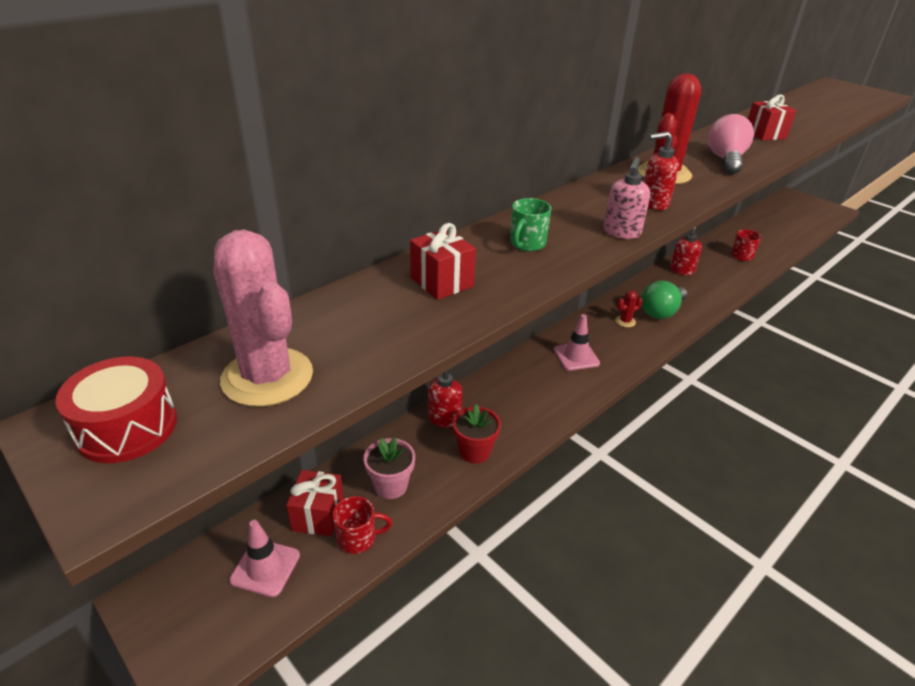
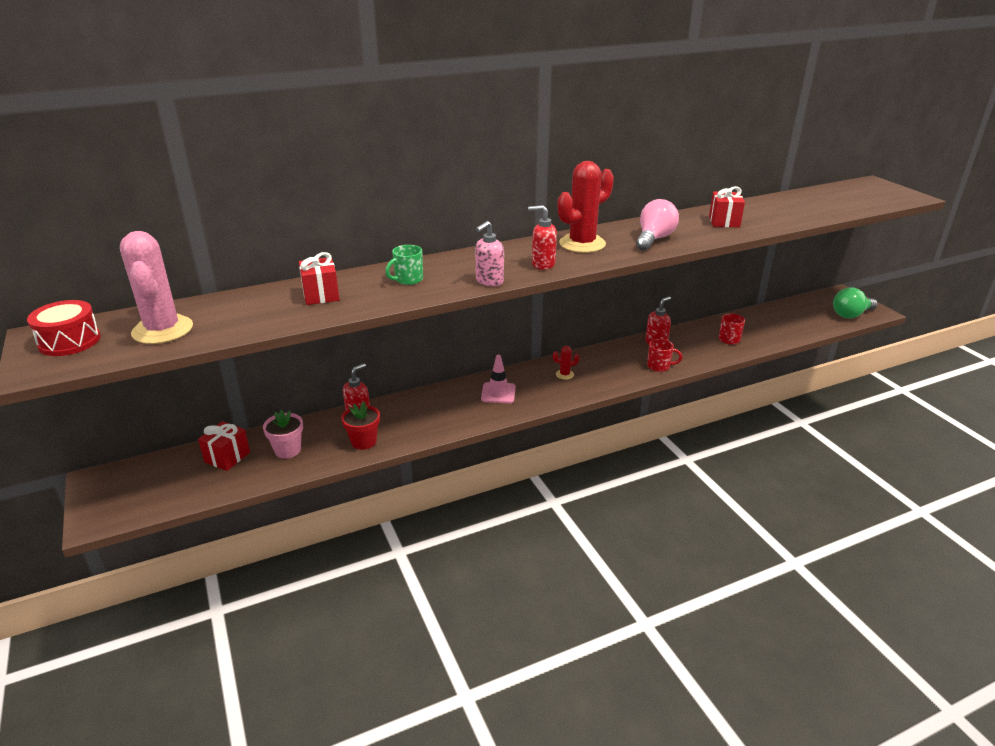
camera: 20 degrees right, 5 degrees down
pink traffic cone [229,520,300,597] -> none
red mug [333,496,392,554] -> red mug moved to [647,339,682,372]
green light bulb [641,280,687,319] -> green light bulb moved to [833,287,878,318]

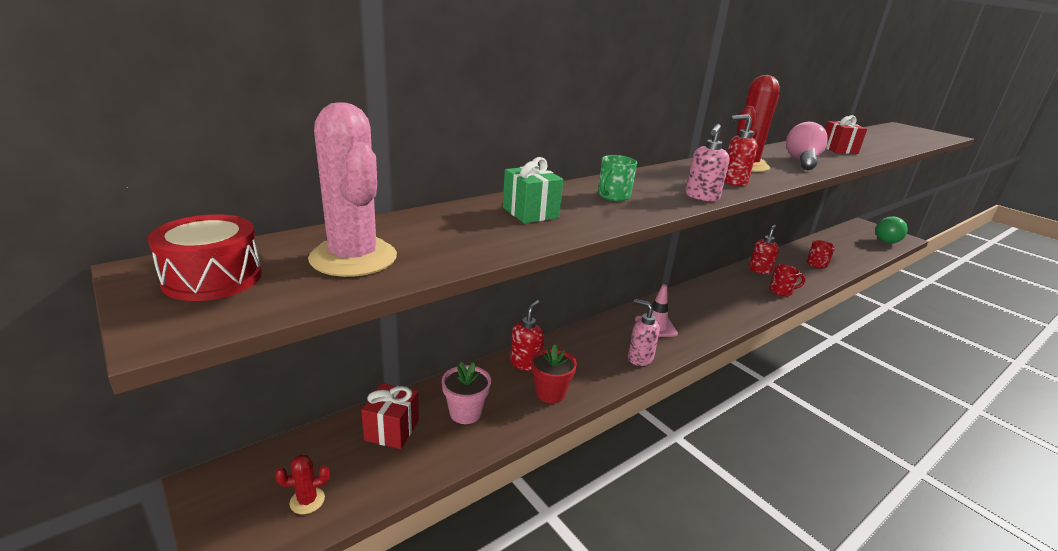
camera: 15 degrees left, 5 degrees down
red gift [299,252,339,305] -> green gift [503,157,563,223]
red cactus [553,346,579,380] -> red cactus moved to [275,455,330,514]
none -> pink soap dispenser [628,299,660,366]

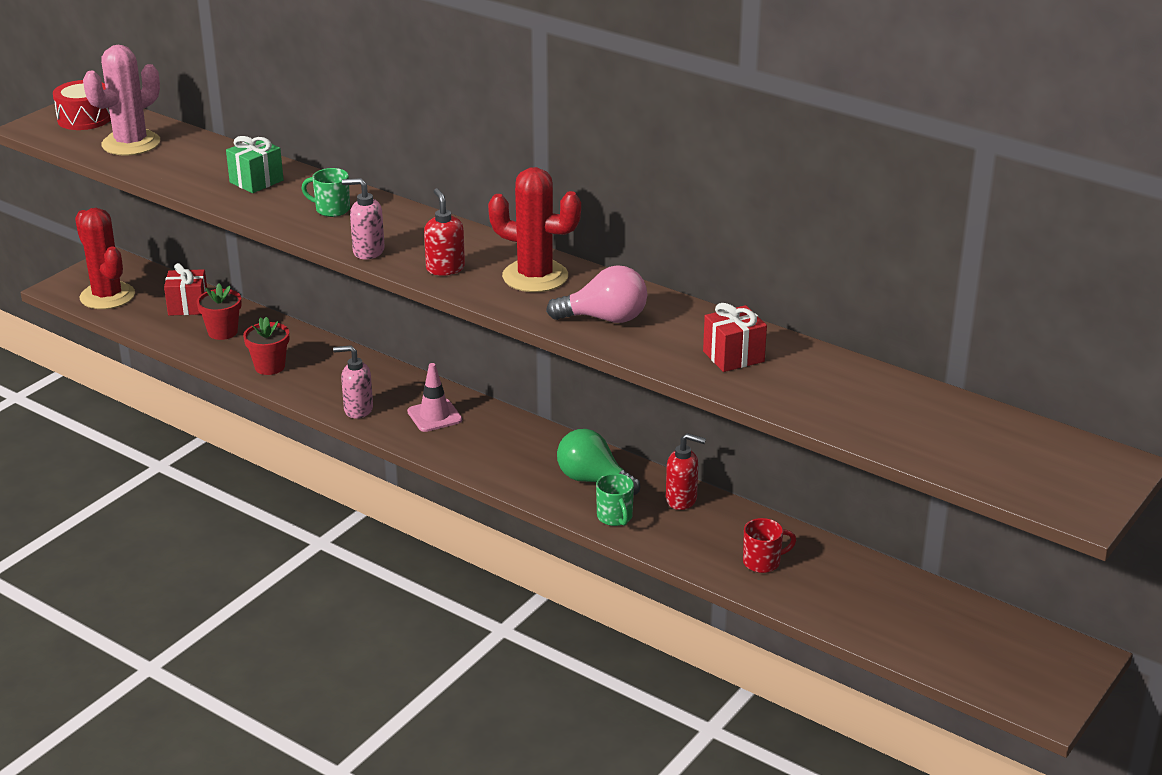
camera: 75 degrees right, 5 degrees up
red cactus [275,455,330,514] -> red cactus [75,208,135,309], size x2.28
pink flower pot [442,362,491,424] -> red flower pot [197,283,241,340]
red soap dispenser [510,300,544,371] -> none
pink soap dispenser [628,299,660,366] -> pink soap dispenser turned 105 degrees counterclockwise [333,345,373,419]
red mug [769,264,806,296] -> green mug [596,473,634,526]
green light bulb [875,216,908,244] -> green light bulb moved to [557,429,640,496]

